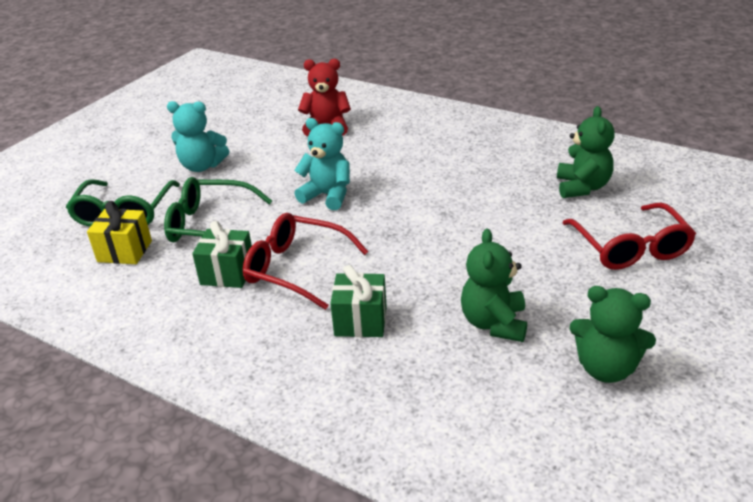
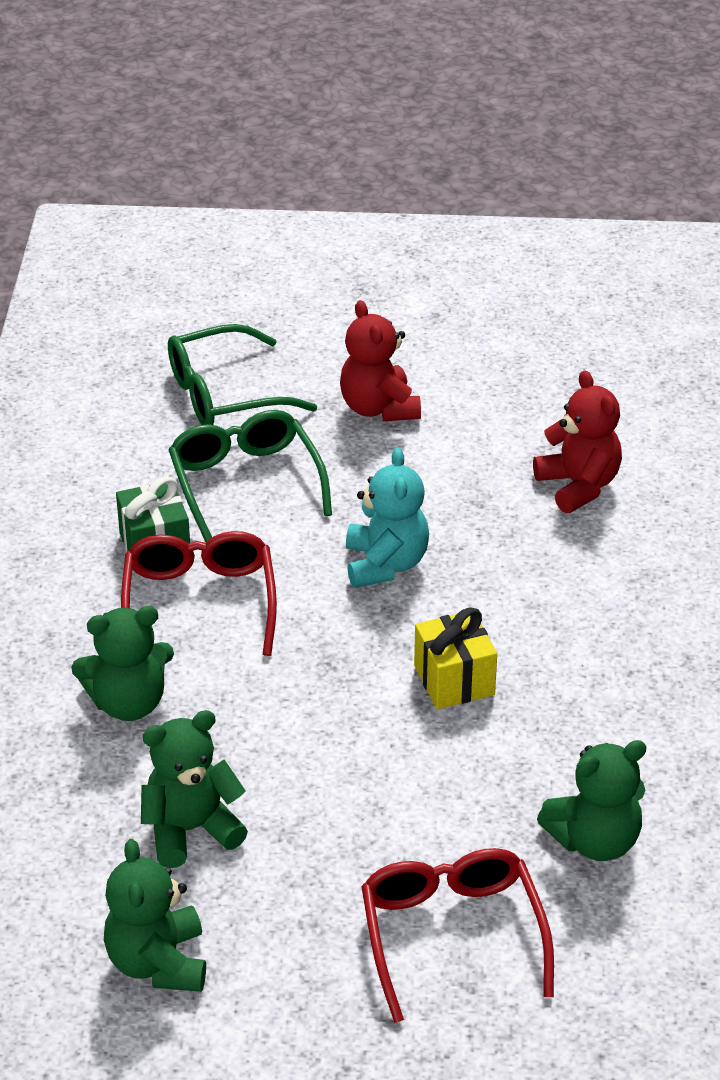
camera: 60 degrees right, 5 degrees up
yellow gift [87,201,152,264] -> yellow gift moved to [414,608,497,709]
turquoise teddy bear [167,101,229,172] -> red teddy bear [340,300,421,421]
green gift [330,265,387,337] -> green teddy bear [71,606,174,721]
red glasses [562,202,696,270] -> red glasses turned 120 degrees clockwise [361,848,554,1023]

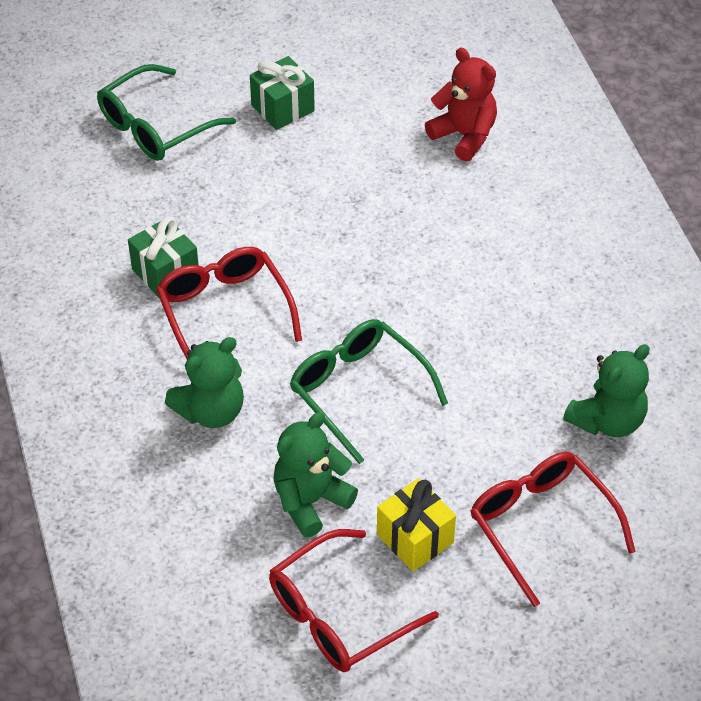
camera: 20 degrees left, 10 degrees up
green teddy bear [104,839,206,992] -> red glasses [269,529,439,672]
green glasses [168,410,332,542] -> green glasses moved to [290,319,448,464]
red teddy bear [340,300,421,421] -> green gift [250,56,315,130]
turquoise teddy bear [346,448,429,588] -> none
yellow gift [414,608,497,709] -> yellow gift moved to [377,478,456,571]

